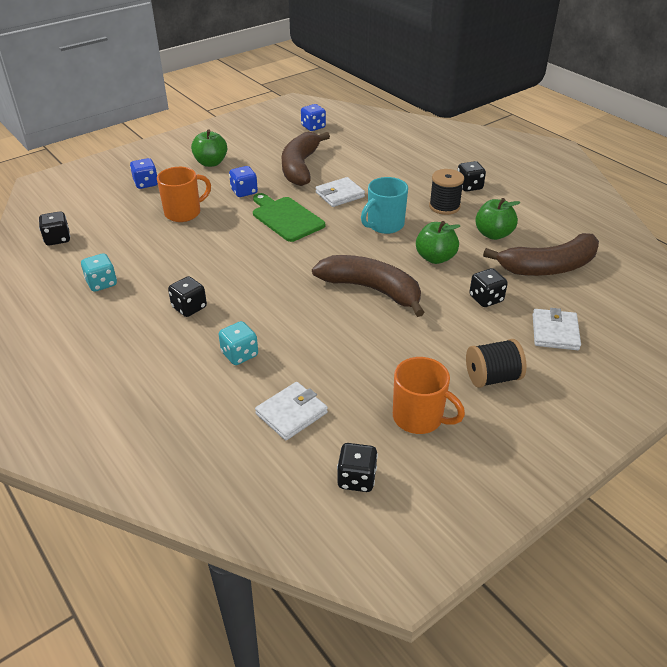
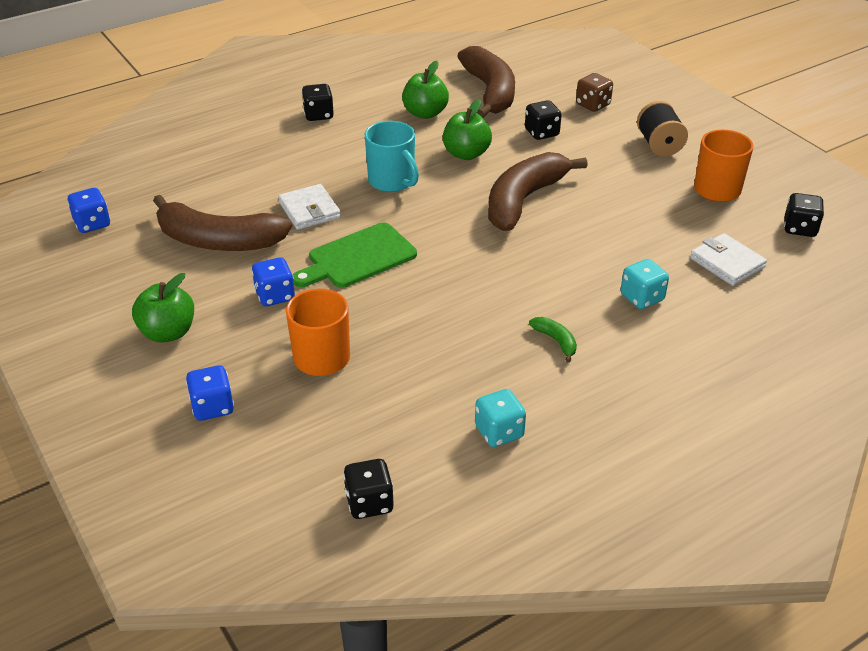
camera: 85 degrees left, 0 degrees up
black dice [168,276,207,317] -> green banana [529,317,577,363]
black spool [429,169,464,215] -> none
white wallet [533,308,581,350] -> brown dice [576,73,613,112]

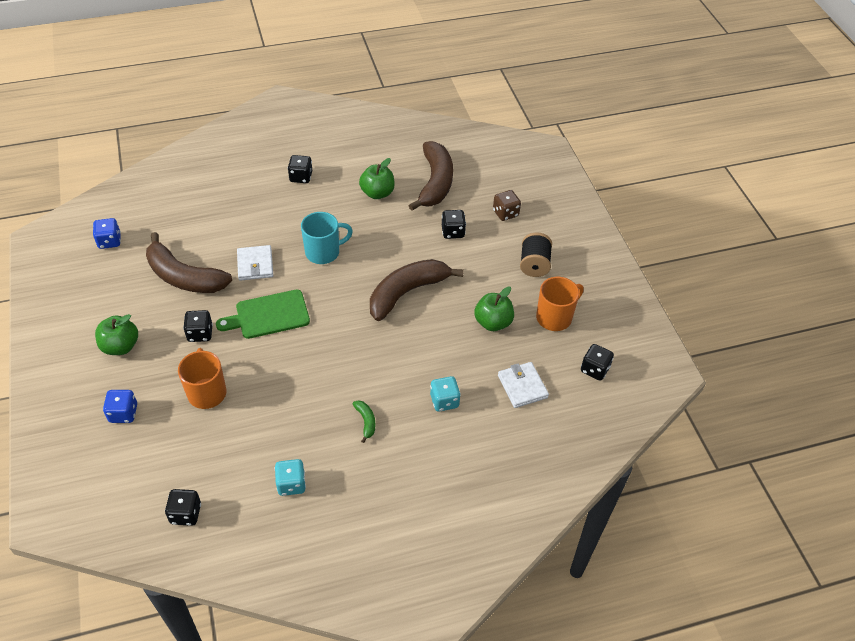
camera: 15 degrees right, 10 degrees up
blue dice [252,257,295,306] -> black dice [183,310,213,342]
turquoise mug [365,121,419,192] -> turquoise mug turned 90 degrees counterclockwise [301,212,353,264]
green apple [443,99,492,160] -> green apple moved to [474,287,514,331]

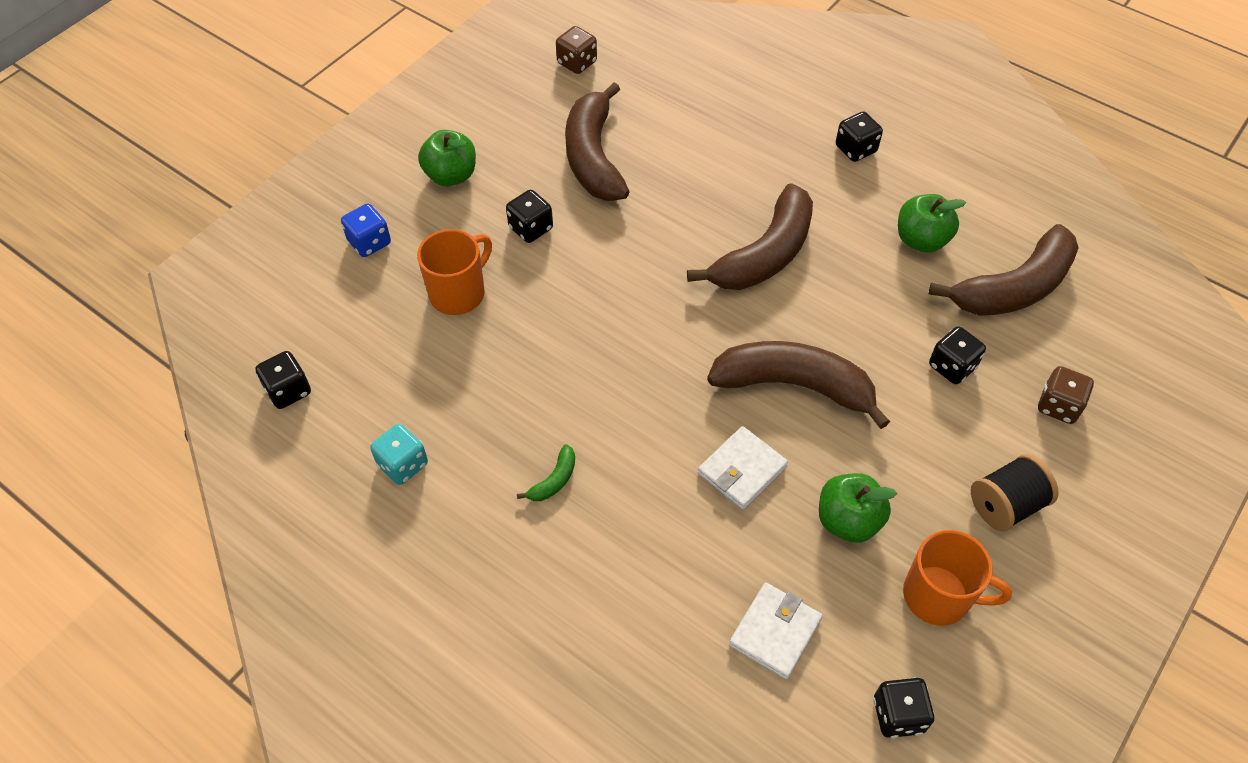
camera: 55 degrees right, 5 degrees up
blue dice [93,218,121,249] -> brown dice [556,26,597,74]
green cutting board [216,290,310,339] -> none
white wallet [237,245,273,281] -> white wallet moved to [698,426,788,510]
turquoise mug [301,212,353,264] -> brown banana [687,183,813,290]
turquoise dice [430,376,461,412] -> none

